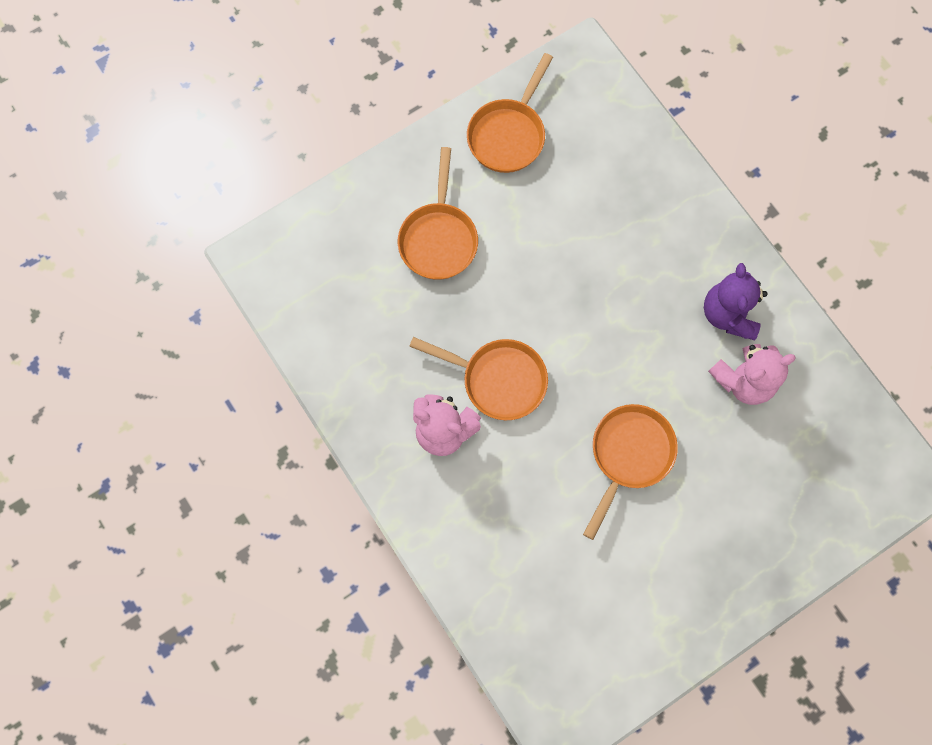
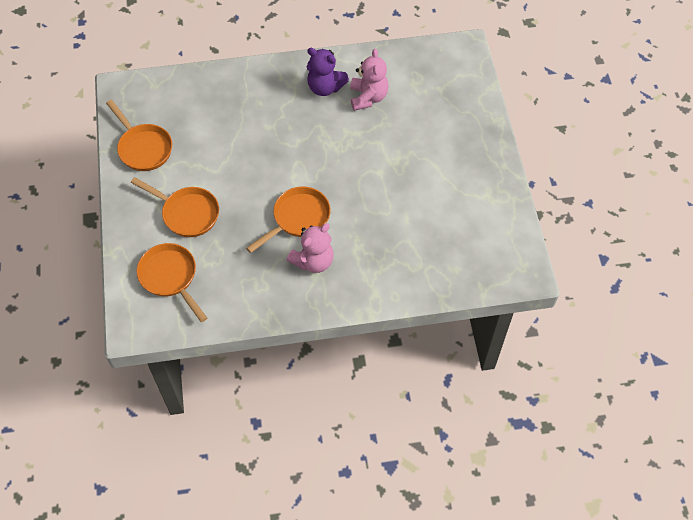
camera: 65 degrees left, 15 degrees down
orange pan [583,404,678,540] -> orange pan moved to [137,243,207,322]

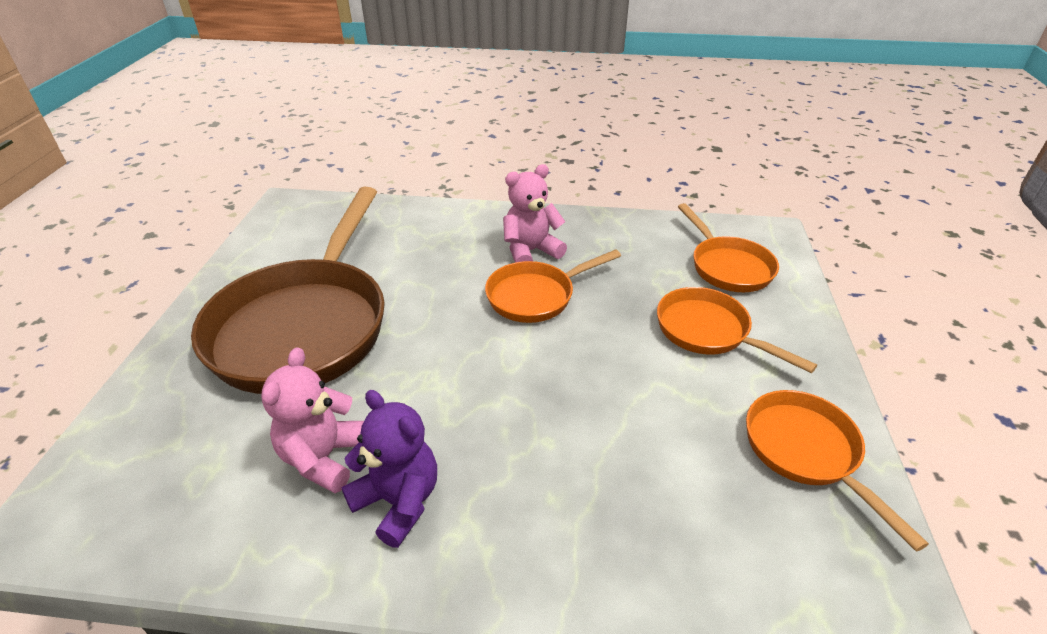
camera: 165 degrees left, 20 degrees down
none -> brown pan [191,187,385,394]

